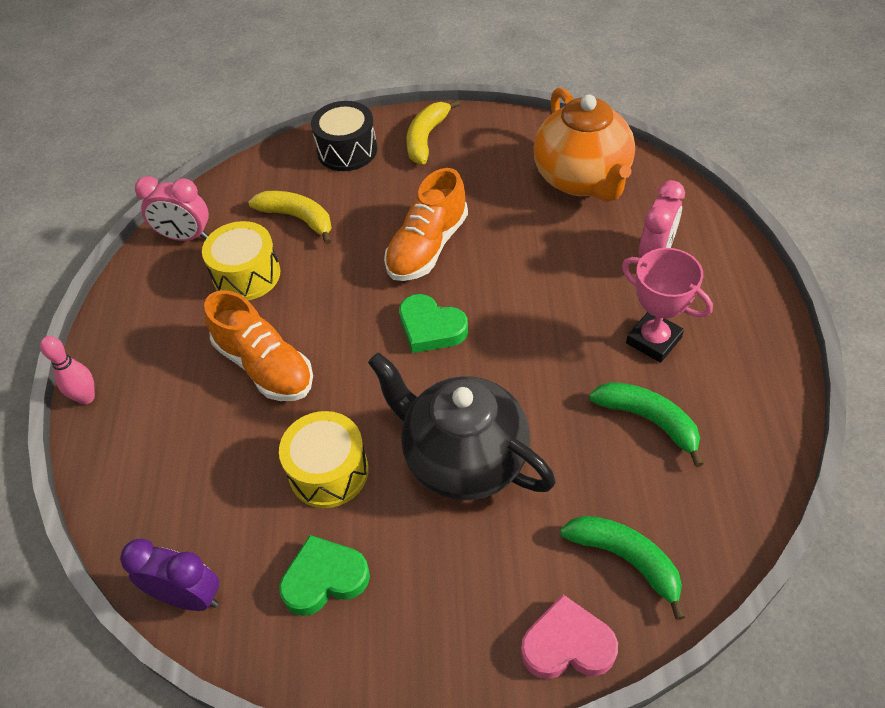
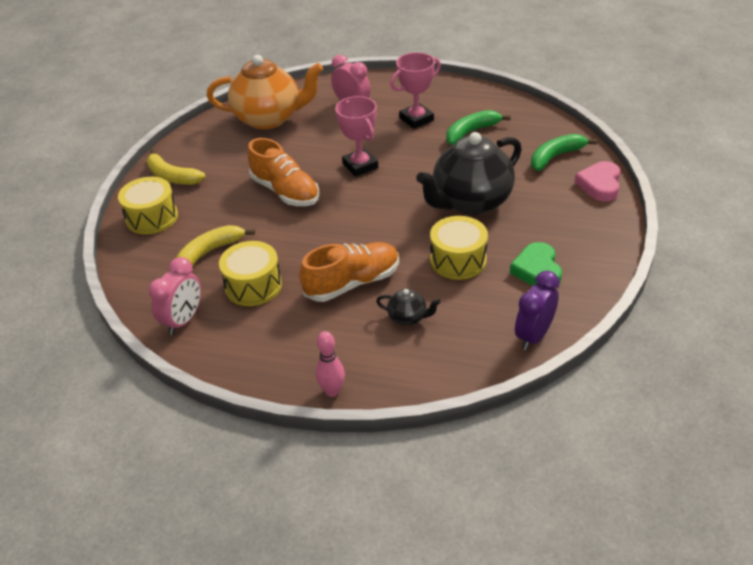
camera: 75 degrees left, 10 degrees down
black drum [311,101,377,171] -> yellow drum [118,177,178,234]
green heart [399,294,468,353] -> none
none -> pink trophy [335,96,378,177]
none -> black teapot [376,289,441,326]

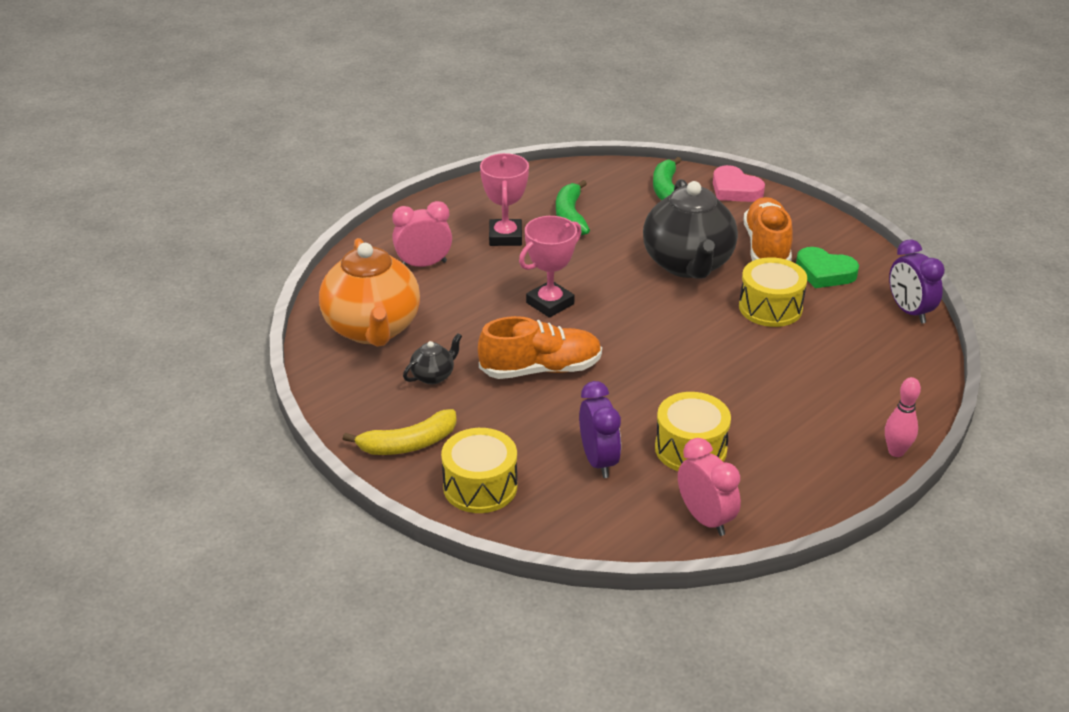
camera: 60 degrees left, 5 degrees down
yellow banana [176,225,255,267] -> purple clock [579,381,621,478]
orange teapot [207,55,323,129] -> orange teapot turned 135 degrees clockwise [319,238,420,347]
orange shoe [299,242,399,302] -> orange shoe moved to [743,197,793,261]
pink trophy [335,96,378,177] -> pink trophy turned 45 degrees counterclockwise [519,216,582,318]
black teapot [376,289,441,326] -> black teapot moved to [403,333,462,384]

